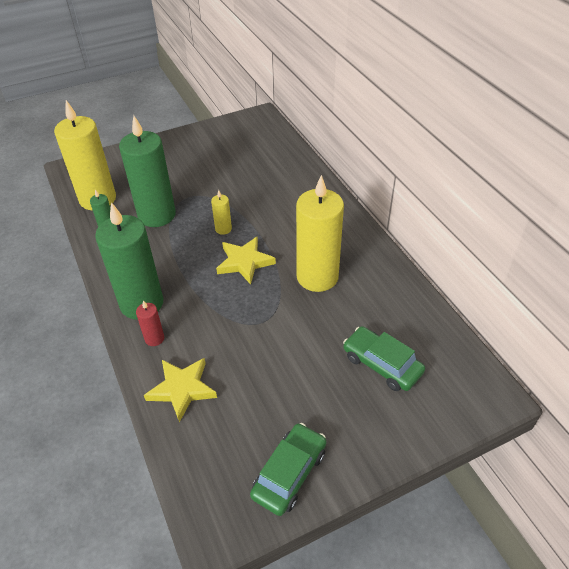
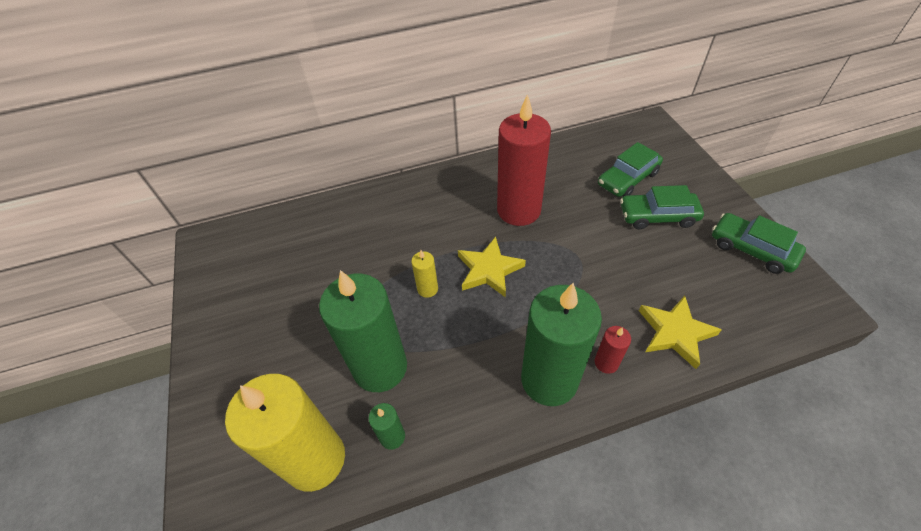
camera: 80 degrees left, 5 degrees up
yellow candle [296,175,344,292] -> red candle [497,94,551,226]
none -> green car [620,185,704,230]

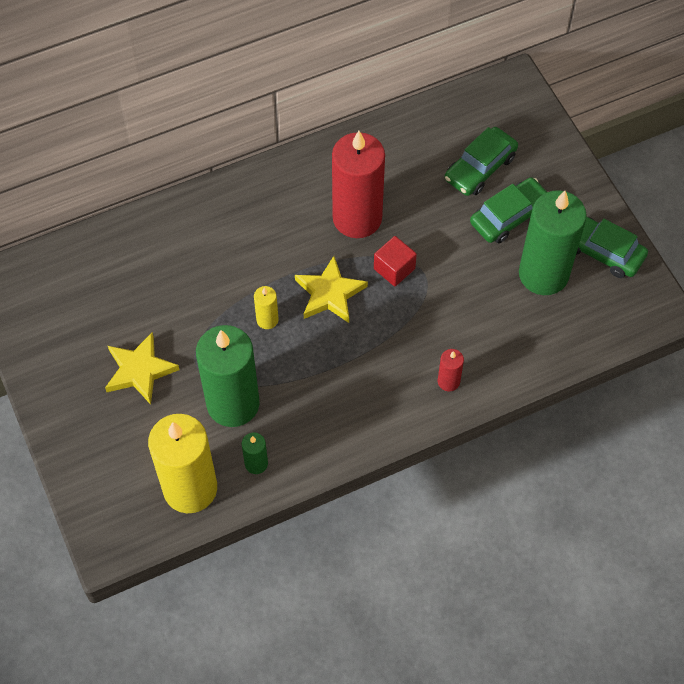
camera: 10 degrees left, 10 degrees up
green candle [521,283,602,406] -> green candle moved to [519,190,587,295]
green car [620,185,704,230] -> green car turned 150 degrees clockwise [470,177,547,243]
yellow star [639,296,722,369] -> yellow star moved to [105,332,180,405]
none -> red cube [374,236,417,286]

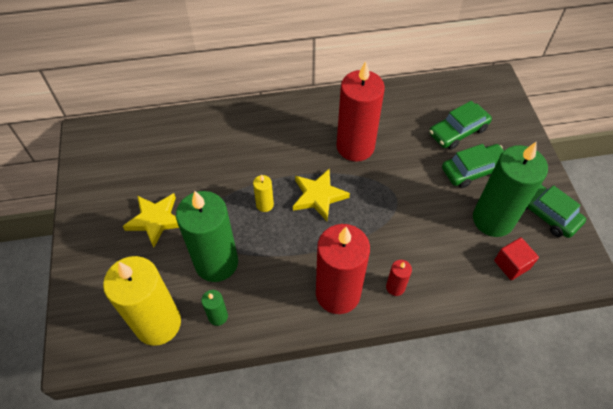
camera: 15 degrees right, 5 degrees down
red cube [374,236,417,286] -> red cube moved to [494,238,539,280]
none -> red candle [316,224,370,314]

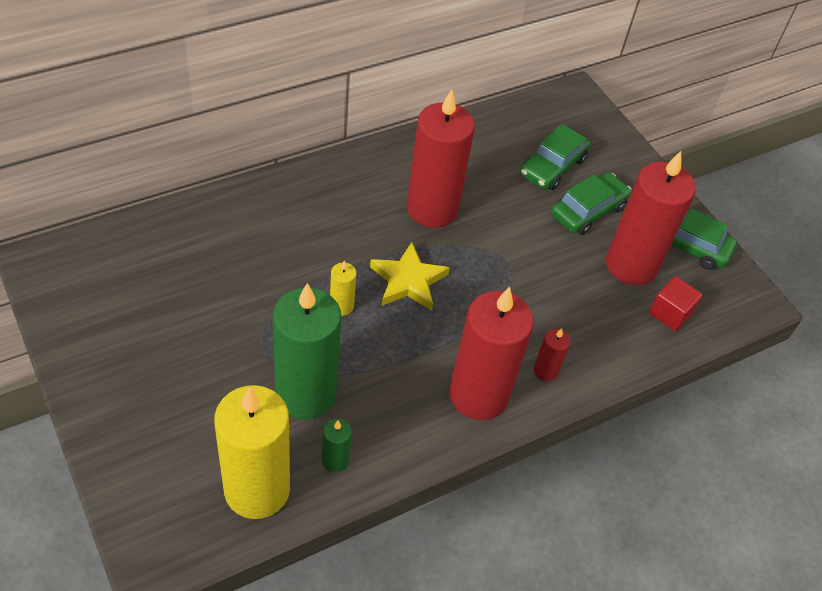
camera: 25 degrees left, 5 degrees down
yellow star [123,193,179,248] -> none
green candle [473,141,548,237] -> red candle [606,151,696,285]

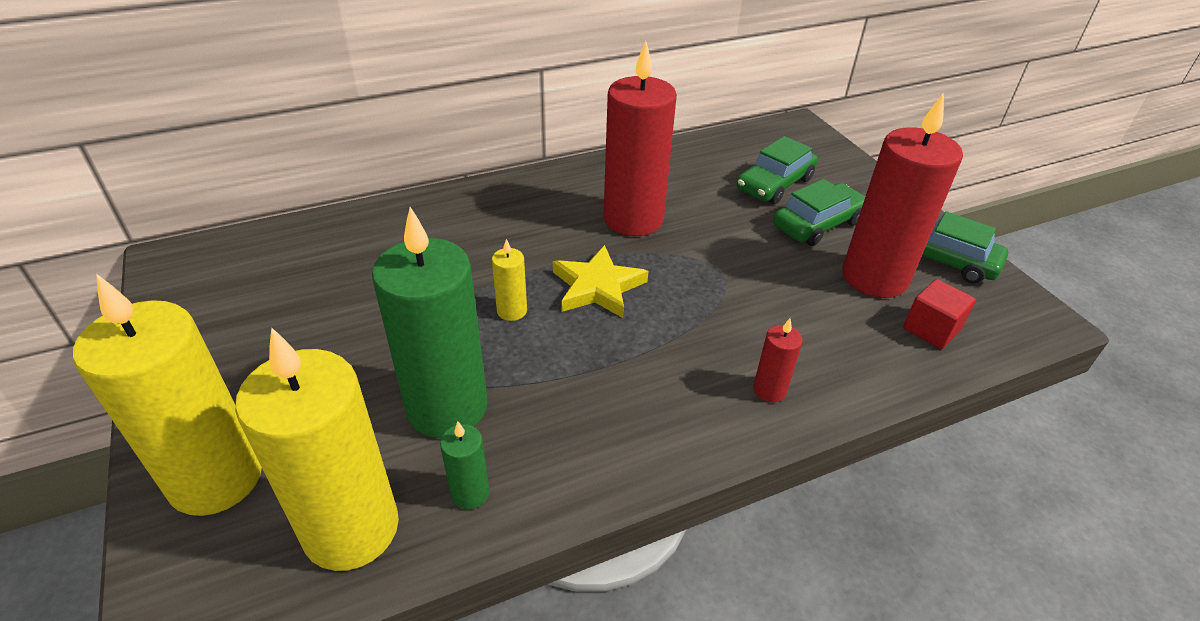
camera: 10 degrees right, 10 degrees down
red candle [450,287,534,420] -> none
none -> yellow candle [73,274,262,516]

